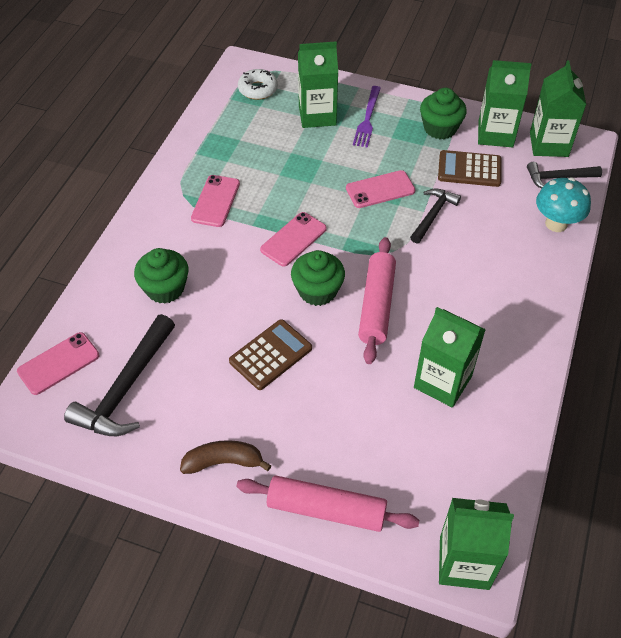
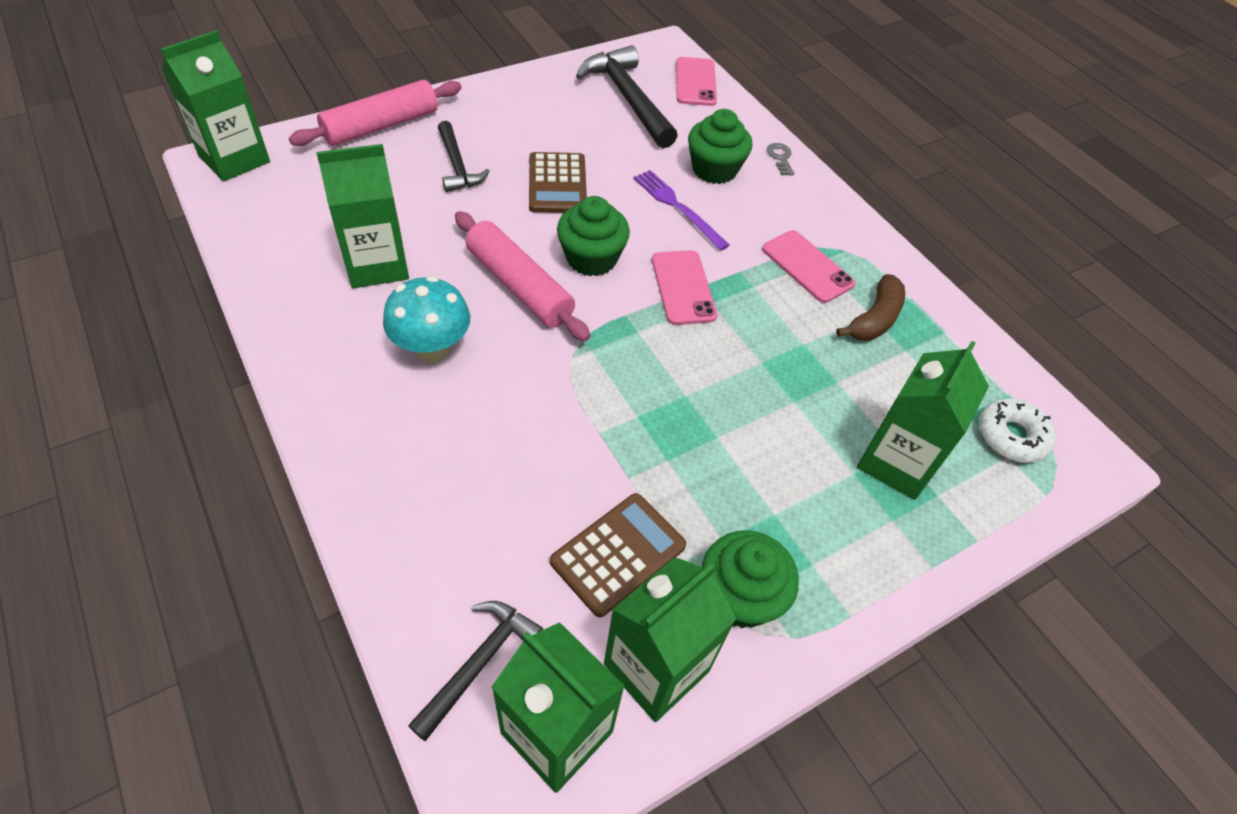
camera: 125 degrees right, 0 degrees up
brown banana [180,440,271,474] -> brown banana moved to [836,274,905,341]
pink phone [346,170,415,208] -> none
purple fork [353,86,381,147] -> purple fork moved to [633,170,730,251]
black hammer [410,188,461,244] -> black hammer moved to [438,121,490,192]
turquoise mushroom [536,177,591,232] -> turquoise mushroom moved to [383,276,470,363]
none -> grey key [767,143,794,176]

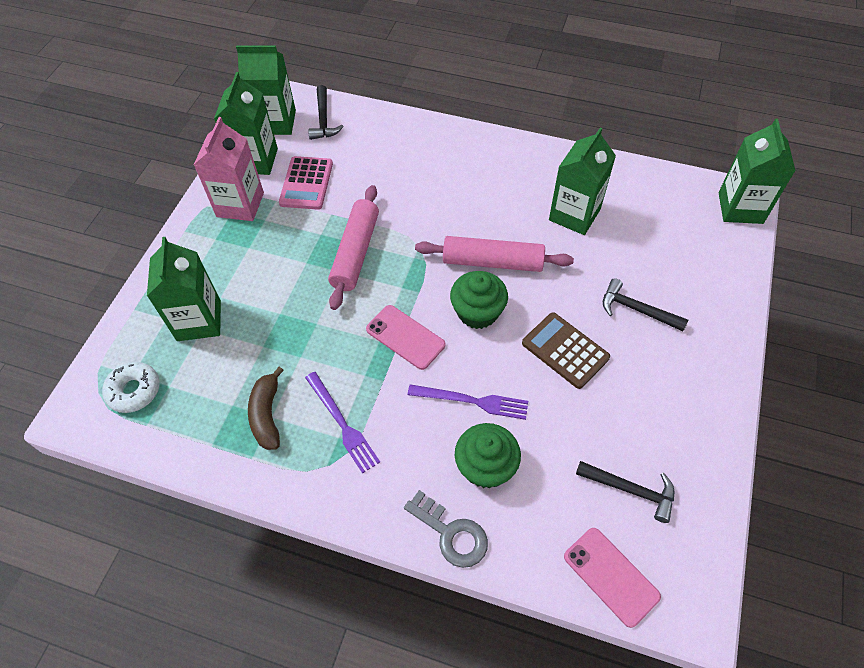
camera: 145 degrees right, 5 degrees up
pink rolling pin [289,80,462,146] -> pink rolling pin moved to [328,185,379,310]
turquoise mushroom [383,276,470,363] -> none
brown calculator [550,493,686,617] -> pink calculator [279,156,333,210]
black hammer [576,45,678,148] -> black hammer [576,461,674,523], size x0.60
green cupcake [702,530,799,628] -> pink carton [194,117,264,221]
pink phone [762,230,855,303] -> purple fork [305,372,380,474]
grey key [767,143,794,176] -> grey key [404,490,488,568], size x1.74

